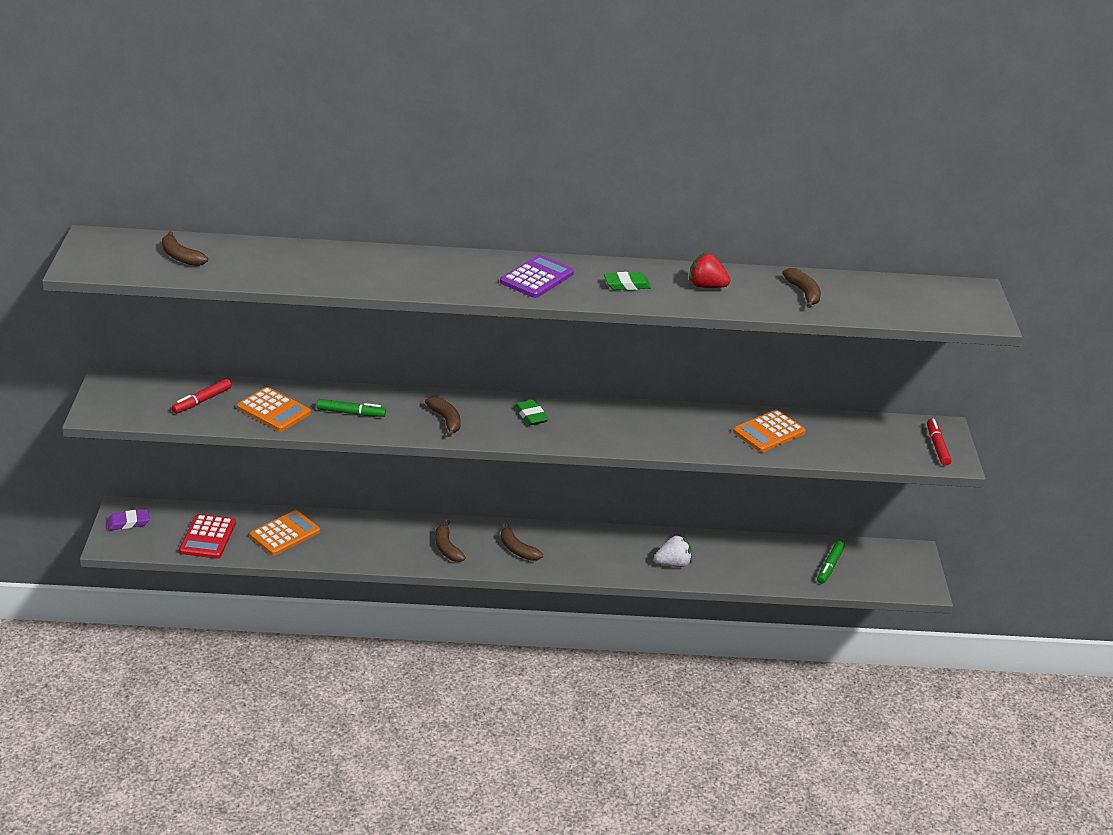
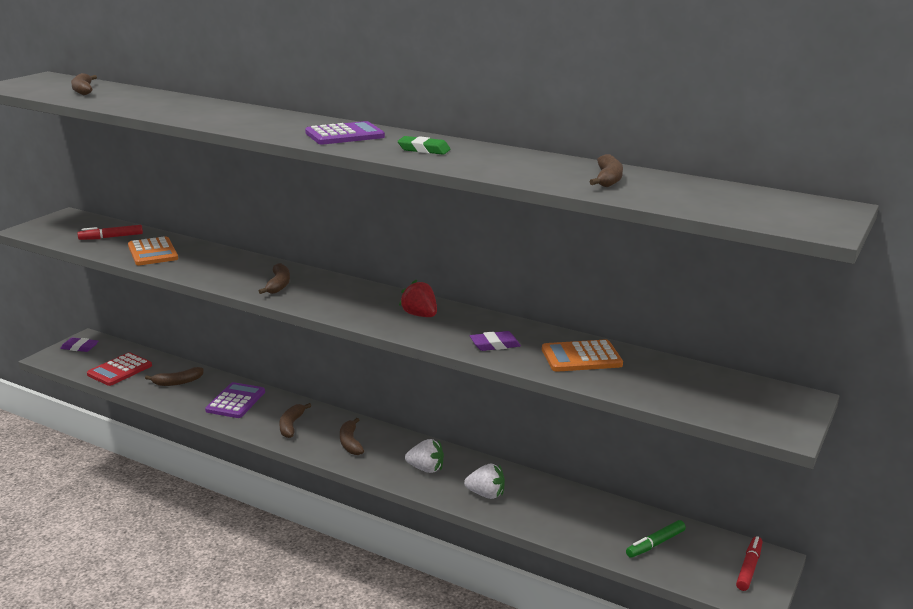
camera: 30 degrees right, 10 degrees down
orange calculator [250,510,320,556] -> brown banana [145,367,204,386]
green marker [317,399,386,417] -> none
green eraser [515,400,549,425] -> none
red strawberry [689,253,730,288] -> red strawberry moved to [399,280,437,317]
red marker [927,419,951,466] -> red marker moved to [736,536,762,591]
none -> purple calculator [205,382,265,418]
none -> white strawberry [405,439,444,473]
none -> purple eraser [470,331,521,351]

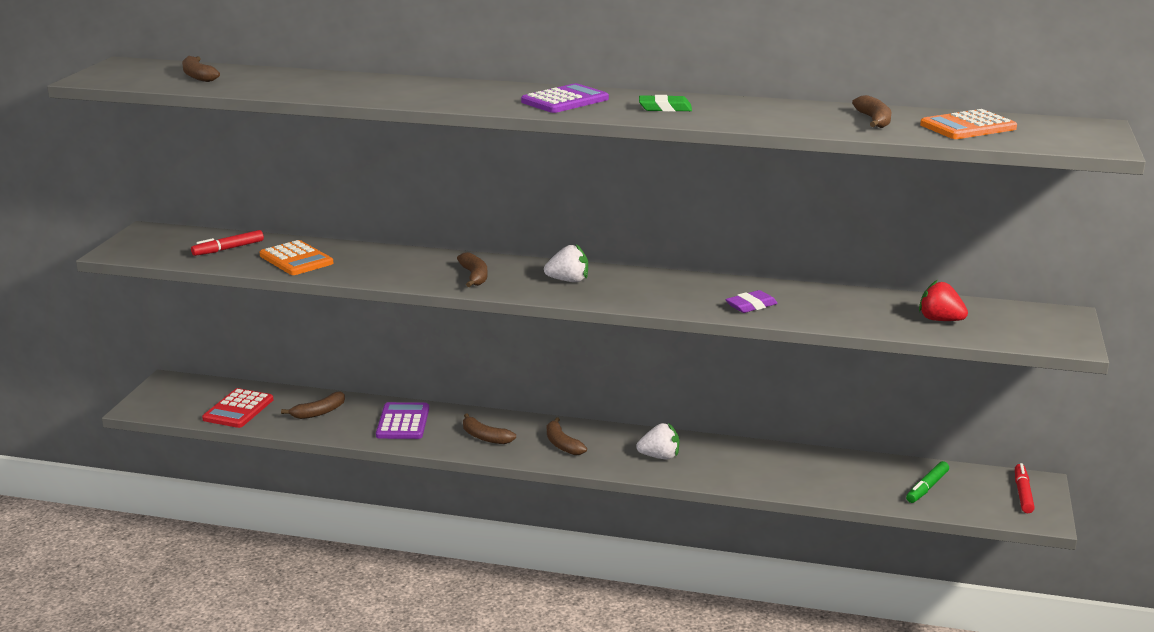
camera: 15 degrees left, 0 degrees up
purple eraser [60,338,98,352] -> none
brown banana [279,403,311,438] -> brown banana turned 45 degrees counterclockwise [463,413,516,444]
red strawberry [399,280,437,317] -> red strawberry moved to [919,280,968,321]
white strawberry [464,463,505,499] -> white strawberry moved to [544,244,588,282]
orange calculator [542,340,623,372] -> orange calculator moved to [920,109,1017,139]

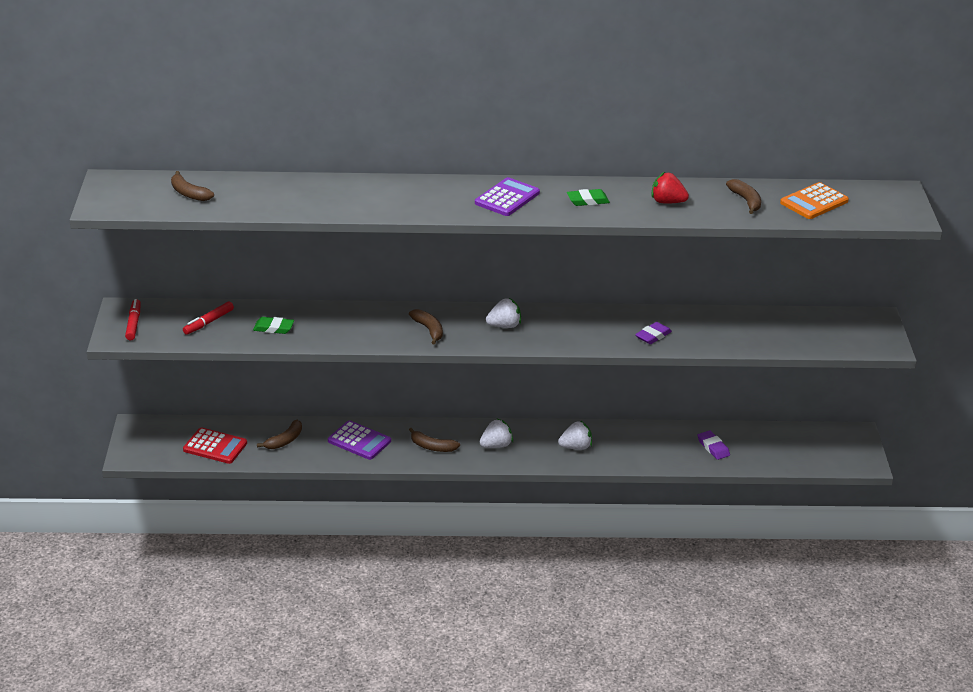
camera: 15 degrees left, 10 degrees up
red calculator [202,388,274,428] -> red calculator turned 75 degrees counterclockwise [183,427,247,464]
orange calculator [260,240,333,275] -> green eraser [253,317,294,334]
purple calculator [376,402,429,439] -> purple calculator turned 135 degrees clockwise [328,420,391,460]
brown banana [547,417,587,455] -> white strawberry [480,419,513,448]
green marker [906,461,949,503] -> none
red strawberry [919,280,968,321] -> red strawberry moved to [651,172,689,203]
red marker [1015,463,1035,513] -> red marker moved to [125,299,141,340]
none -> purple eraser [697,430,730,460]

